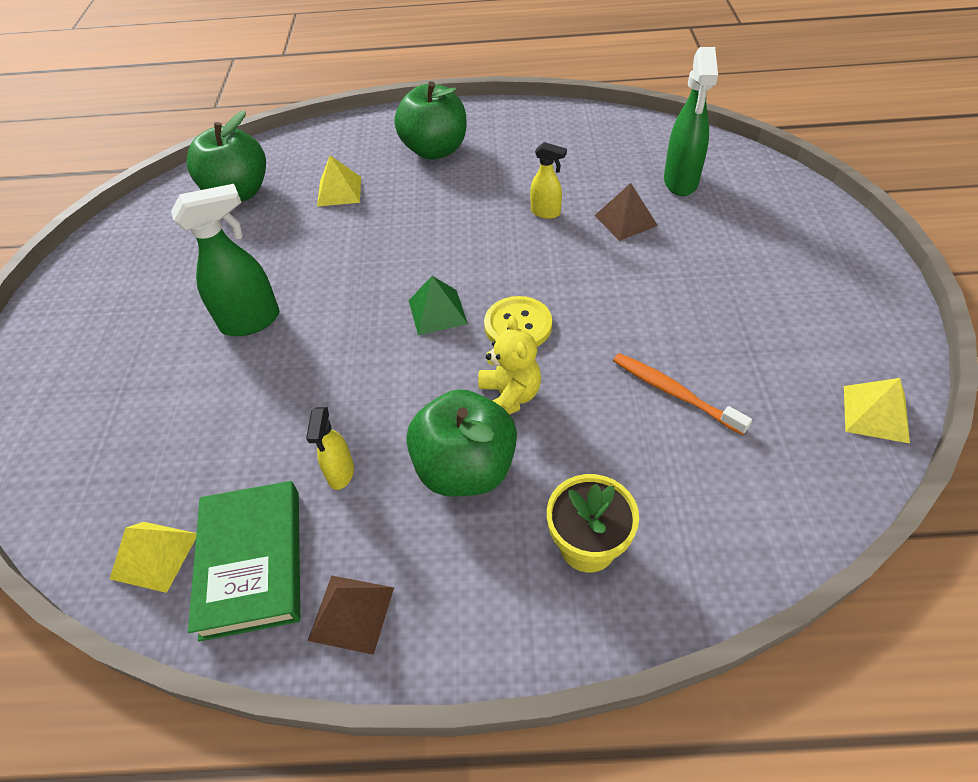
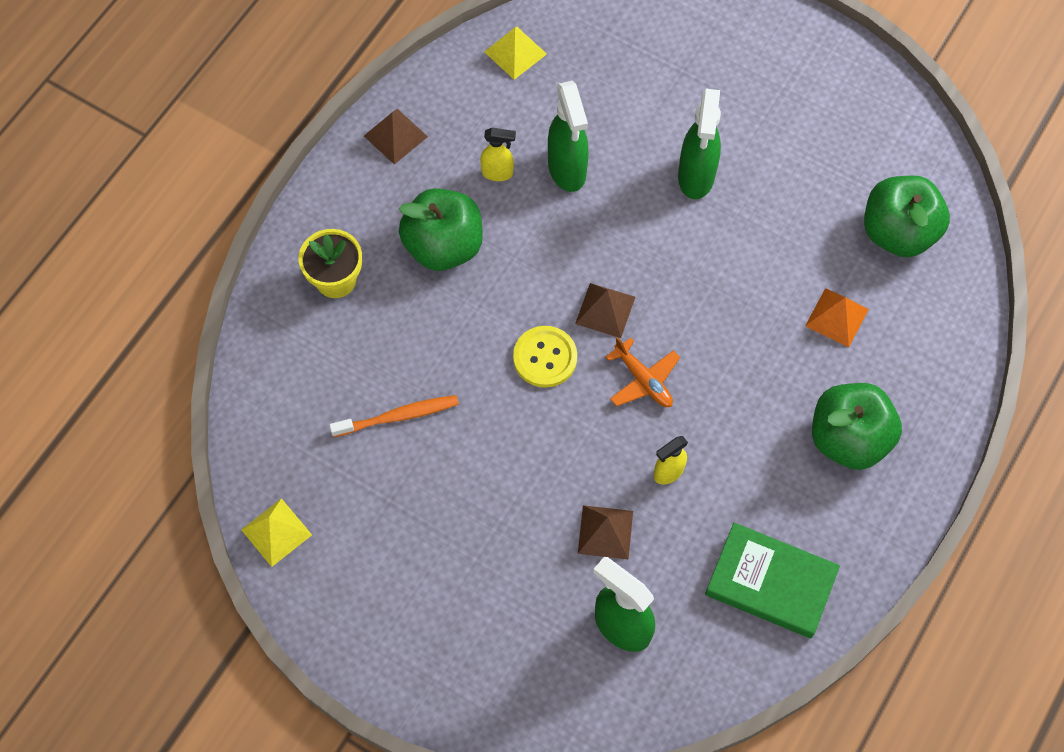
camera: 120 degrees right, 15 degrees up
green book [188,481,300,641] -> green book moved to [705,523,840,638]
yellow spray bottle [306,407,354,490] -> yellow spray bottle turned 150 degrees clockwise [480,128,516,181]
yellow pyramid [317,155,361,207] -> orange pyramid [805,288,869,347]
green pyramid [409,276,468,335] -> brown pyramid [575,283,635,338]
yellow teddy bear [478,316,541,415] -> none
none -> green spray bottle [548,80,589,192]
none -> orange plane [605,337,680,407]

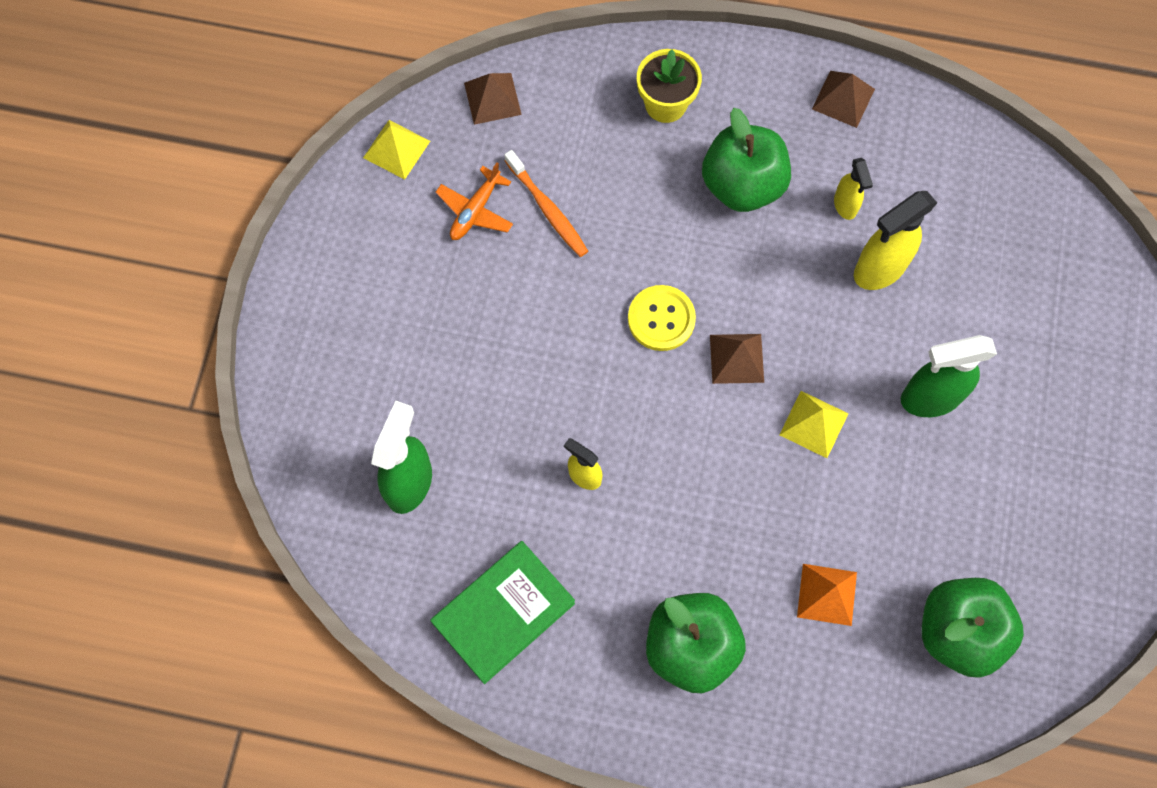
camera: 70 degrees right, 5 degrees up
yellow pyramid [485,27,547,80] -> yellow pyramid moved to [779,391,849,458]
green spray bottle [548,80,589,192] -> yellow spray bottle [854,191,937,290]
brown pyramid [578,505,633,560] -> brown pyramid moved to [464,73,522,125]
orange plane [605,337,680,407] -> orange plane moved to [436,162,513,240]
green book [705,523,840,638] -> green book turned 45 degrees clockwise [430,541,575,684]

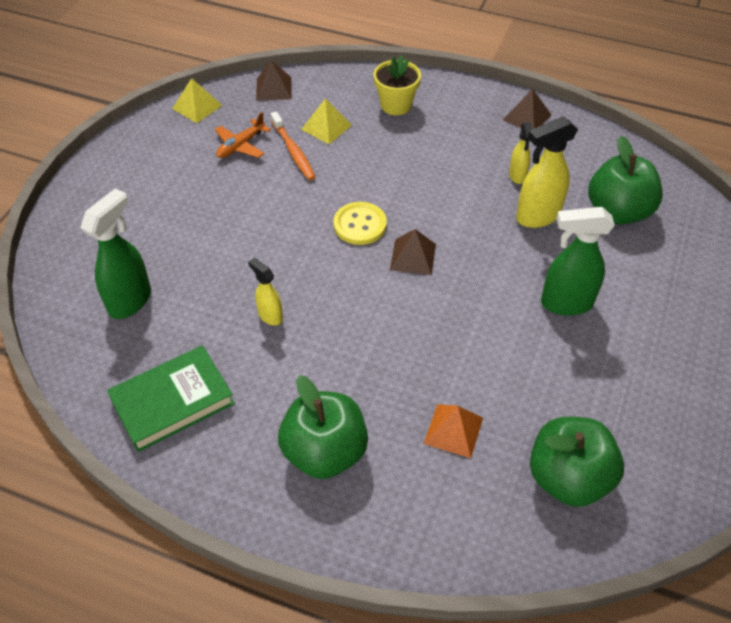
camera: 10 degrees right, 20 degrees down
green apple [702,108,791,212] -> green apple moved to [588,136,663,224]
yellow pyramid [779,391,849,458] -> yellow pyramid moved to [301,99,352,144]

